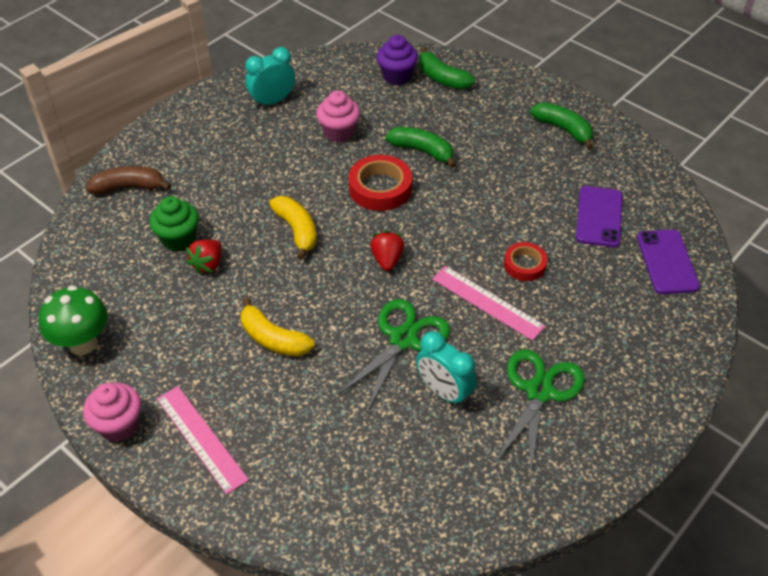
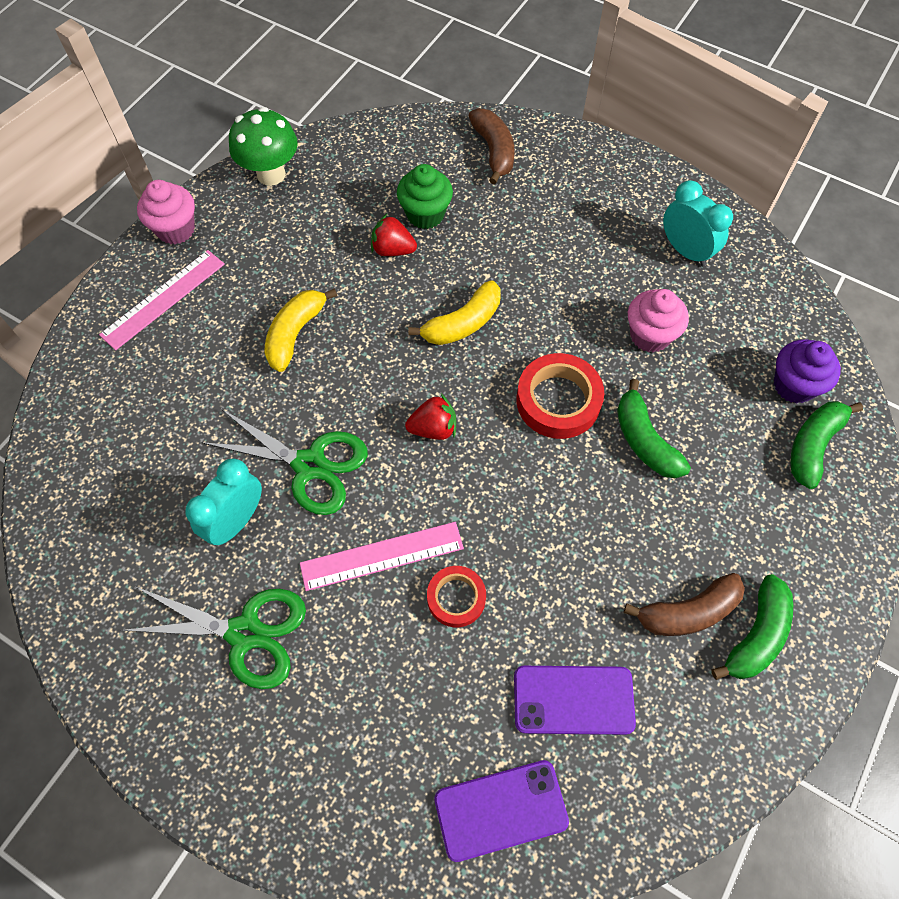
camera: 80 degrees right, 15 degrees up
green banana [385,127,456,168] -> green banana turned 135 degrees clockwise [617,379,691,478]
pink ruler [432,266,546,341] -> pink ruler turned 45 degrees clockwise [300,522,464,591]
none -> brown banana [624,573,745,636]

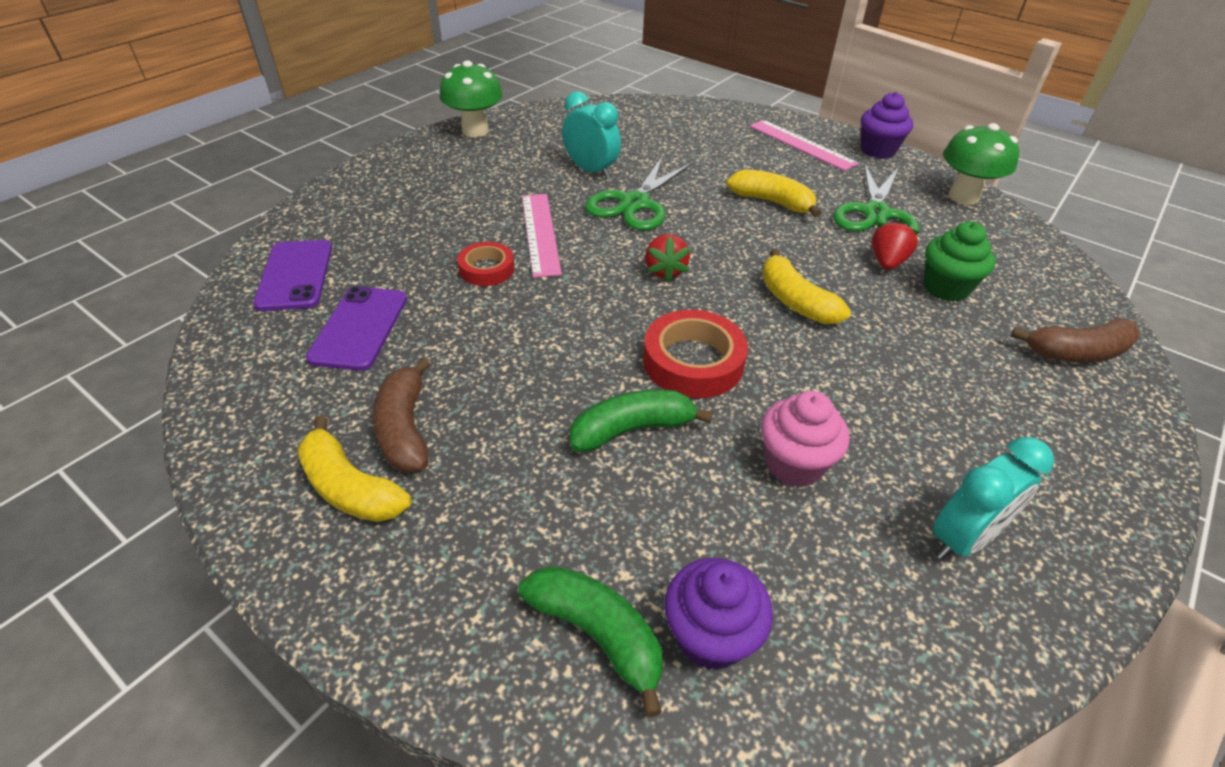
camera: 95 degrees right, 20 degrees down
green scissors [121,587,306,689] -> green scissors moved to [833,162,919,236]
pink cupcake [137,180,195,245] -> purple cupcake [861,92,913,159]
green banana [711,574,793,680] -> yellow banana [297,416,412,522]
none -> green mushroom [439,60,503,137]

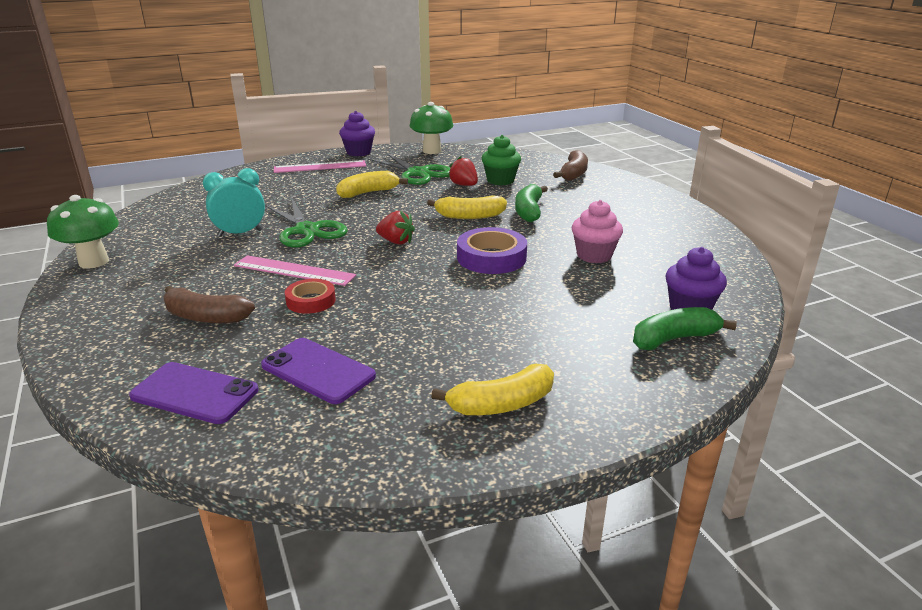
camera: 60 degrees left, 15 degrees down
brown banana [373,358,430,473] -> brown banana moved to [163,286,255,323]
green banana [570,389,713,452] -> green banana moved to [515,184,548,222]
red tape [643,310,748,398] -> purple tape [457,227,527,274]
turquoise clock [933,437,1054,560] -> none

